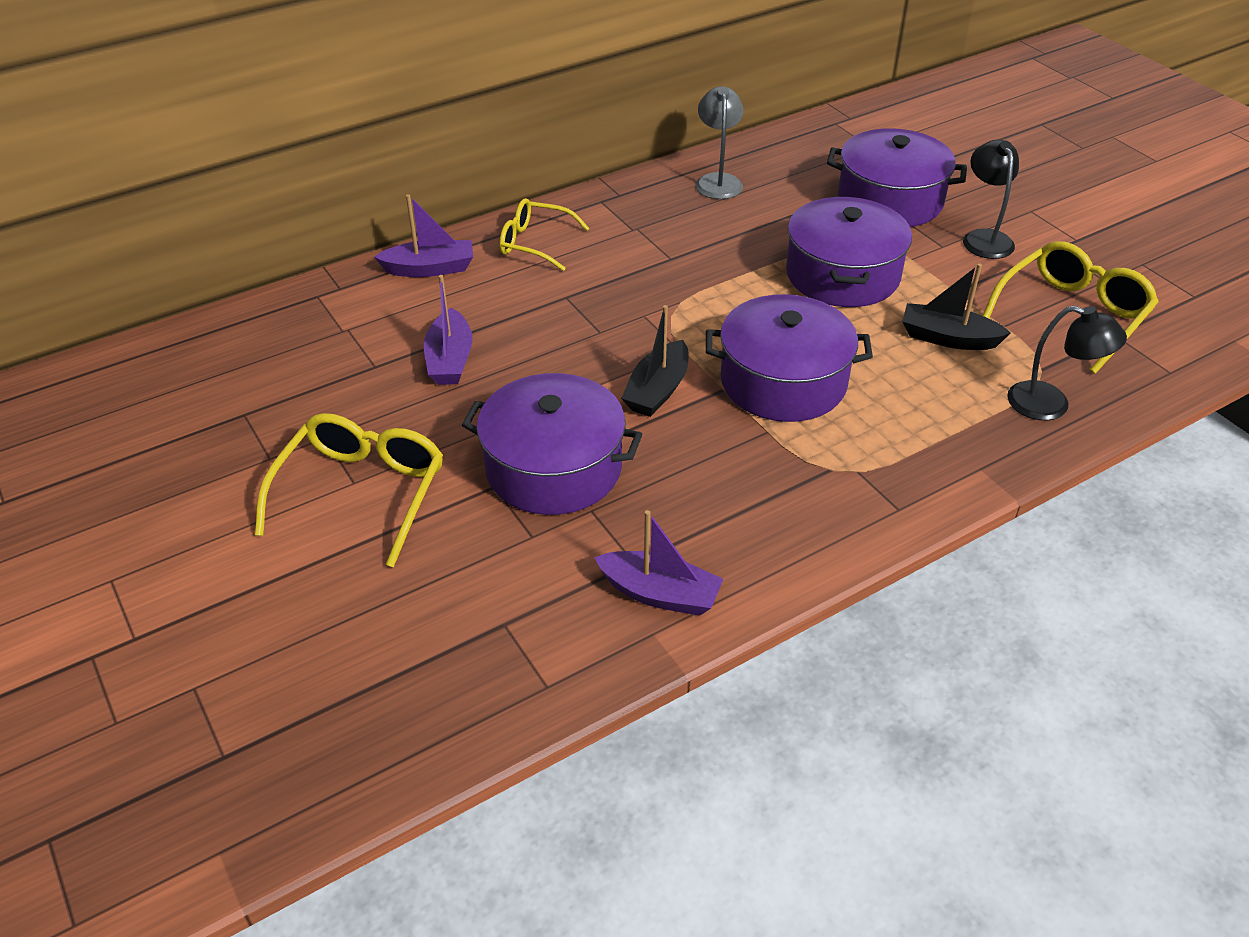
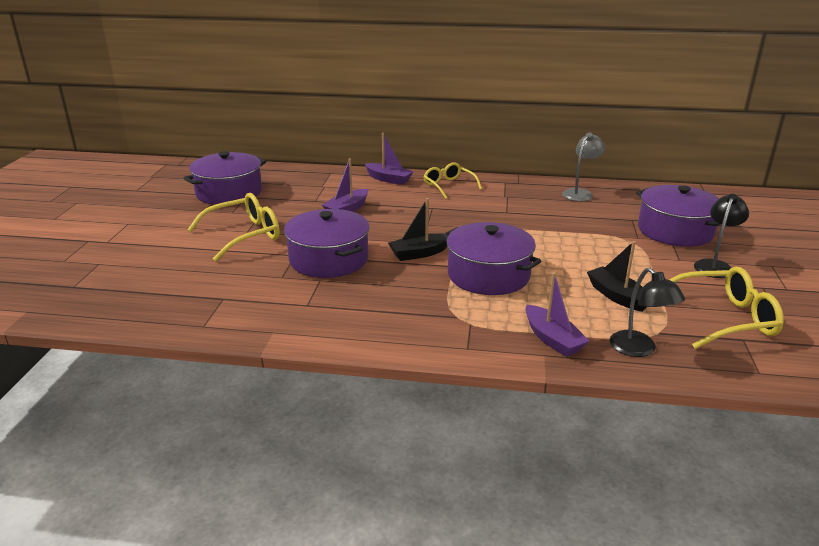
camera: 40 degrees right, 15 degrees down
purple boat [594,510,723,616] -> purple boat moved to [525,272,589,357]
purple pot [786,196,912,307] -> purple pot moved to [184,151,266,205]

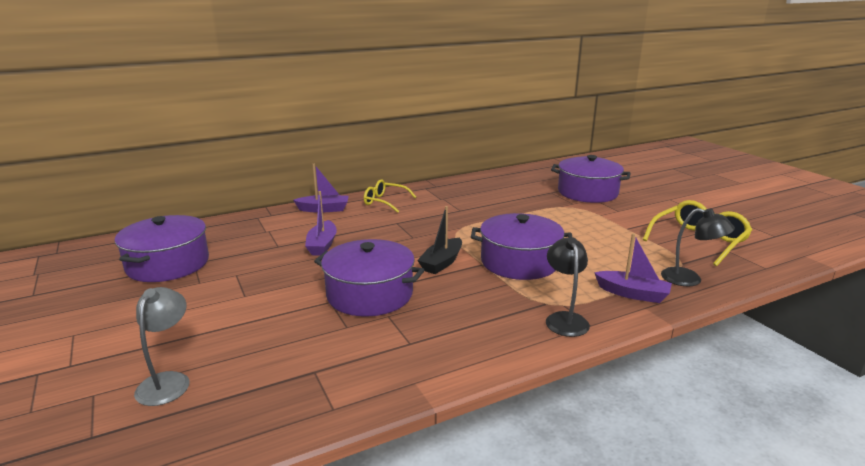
camera: 35 degrees left, 5 degrees down
yellow glasses [187,193,280,261] -> none
grey lamp [562,133,605,201] -> grey lamp moved to [134,287,190,406]
black boat [587,241,646,312] -> none
black lamp [694,194,749,278] -> black lamp moved to [546,237,590,337]

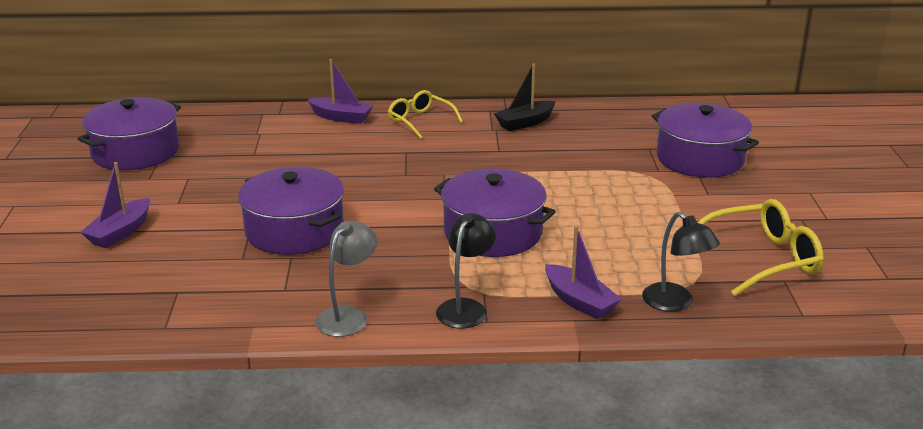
camera: 25 degrees right, 5 degrees up
grey lamp [134,287,190,406] -> grey lamp moved to [315,221,377,337]
purple boat [305,191,337,255] -> purple boat moved to [81,162,150,248]
black boat [417,206,462,274] -> black boat moved to [494,64,556,131]

